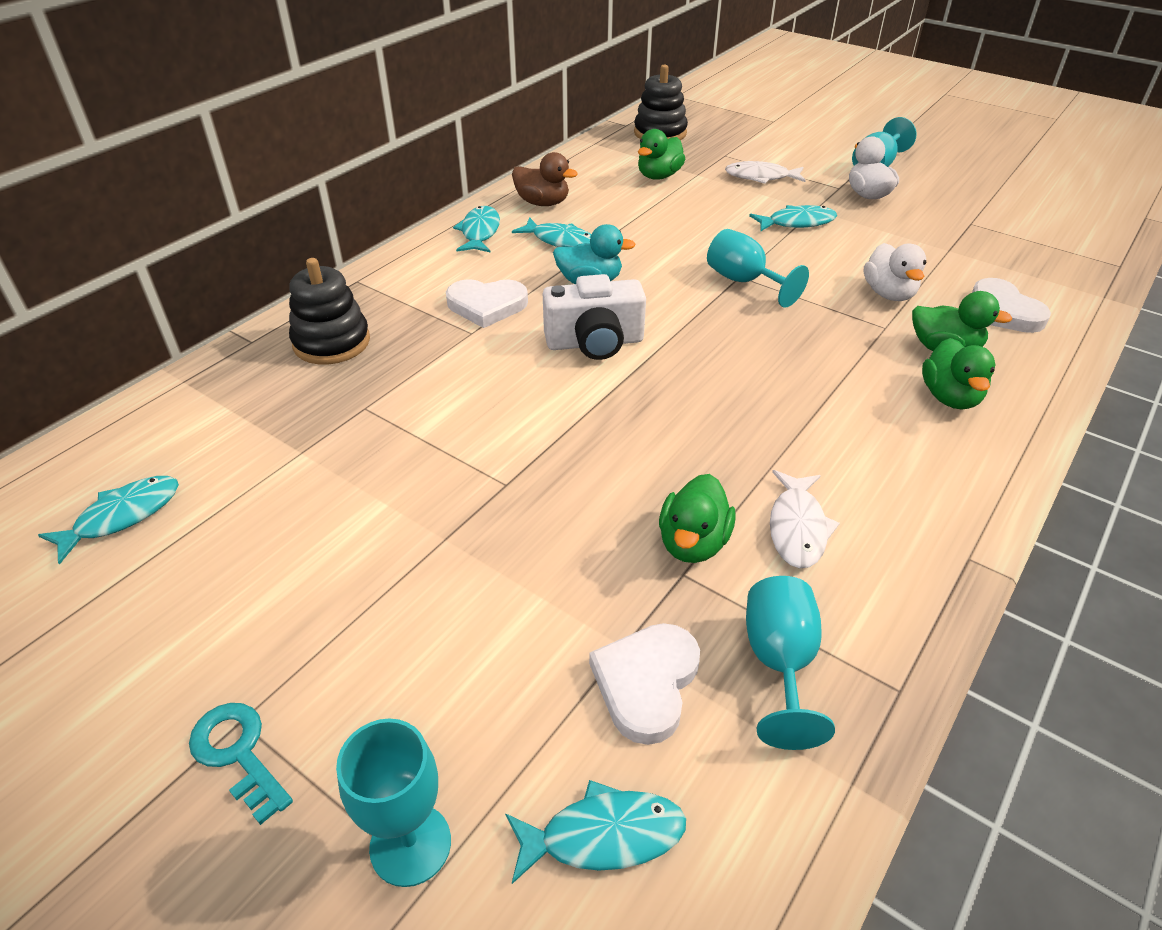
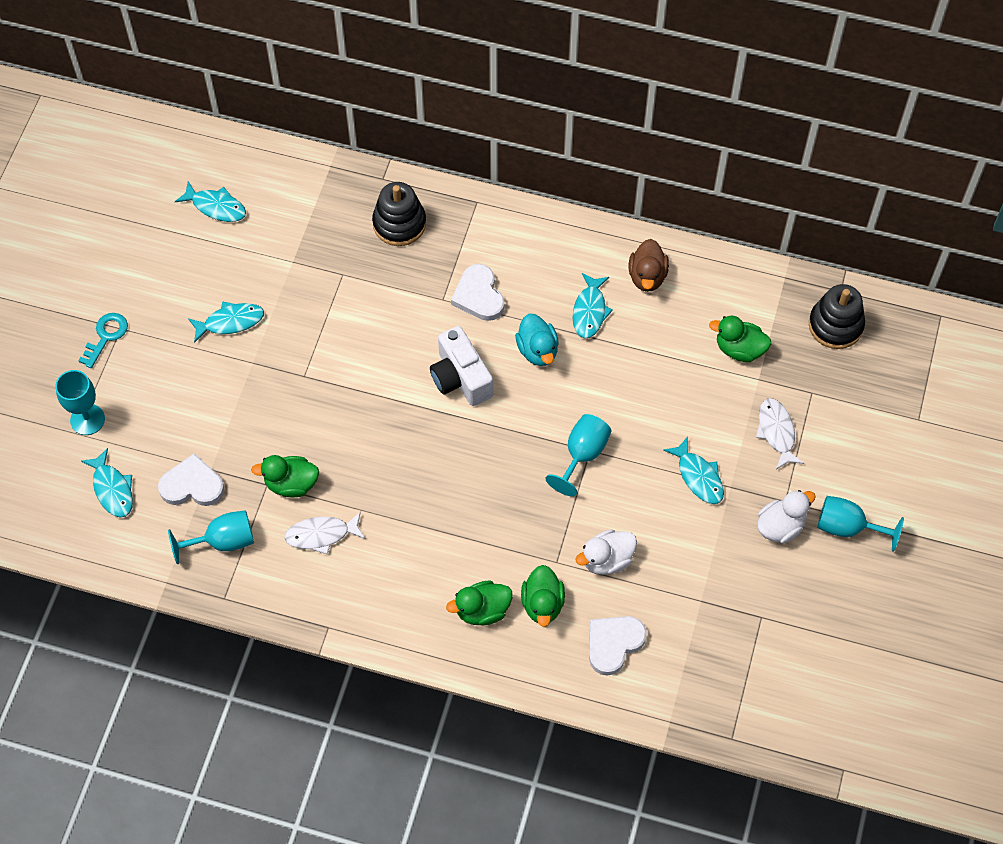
camera: 70 degrees right, 20 degrees up
turquoise fish [453,206,500,253] -> turquoise fish moved to [188,302,264,343]

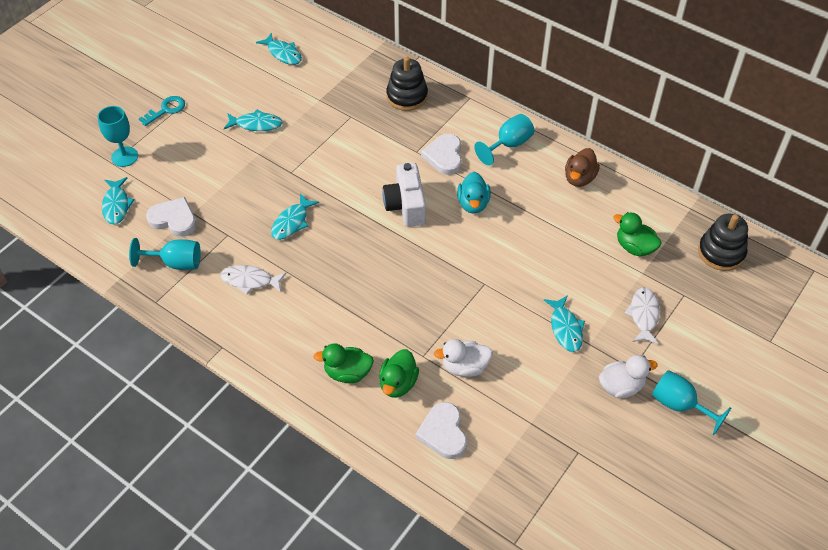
camera: 20 degrees right, 10 degrees down
green duck [251,455,319,497] -> none
turquoise goblet [545,414,611,497] -> turquoise goblet moved to [474,114,534,165]
turquoise fish [573,273,613,338] -> turquoise fish moved to [271,194,319,240]
white heart [589,616,647,676] -> white heart turned 75 degrees counterclockwise [416,402,467,459]

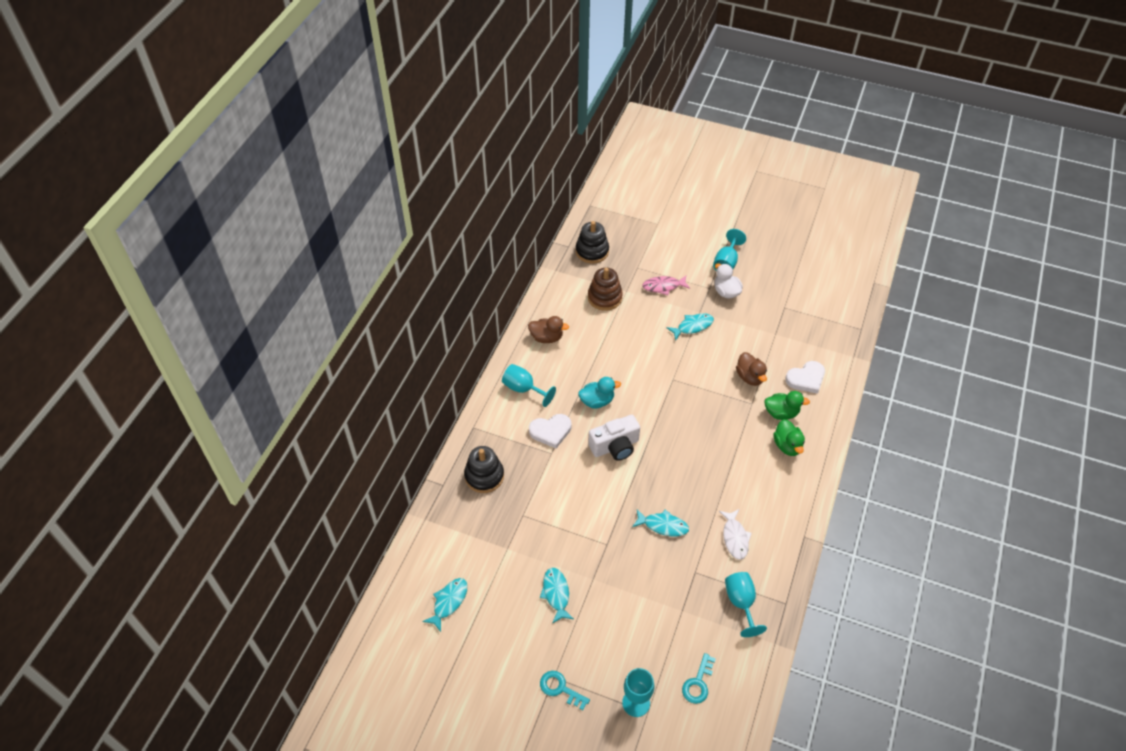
camera: 105 degrees left, 0 degrees up
turquoise fish [102,177,135,224] -> turquoise key [682,653,716,704]
white heart [146,197,196,237] -> none
white duck [434,339,493,377] -> brown duck [736,352,767,386]
green duck [613,212,662,256] -> brown stacking toy [588,268,623,311]
white fish [625,287,660,344] -> pink fish [642,276,690,295]

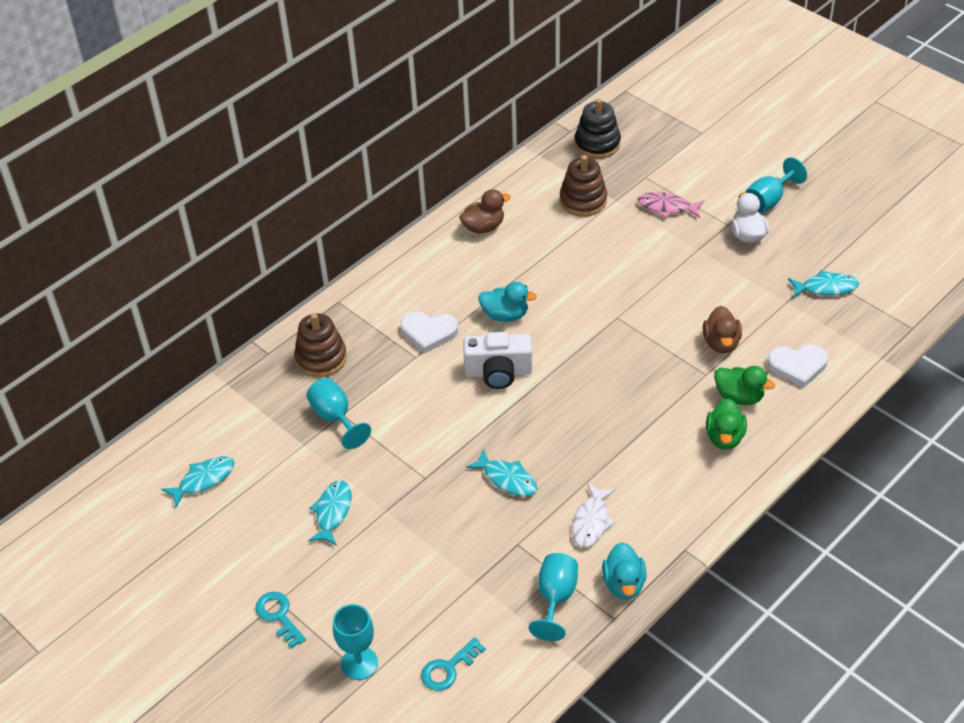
camera: 25 degrees right, 5 degrees down
black stacking toy [464,446,504,493] -> brown stacking toy [294,313,347,377]
turquoise goblet [502,364,556,407] -> turquoise goblet moved to [306,378,371,449]
brown duck [528,316,569,343] -> brown duck turned 60 degrees counterclockwise [459,189,511,234]
turquoise fish [666,314,714,340] -> turquoise fish moved to [788,270,859,298]
none -> turquoise duck [602,542,646,600]

